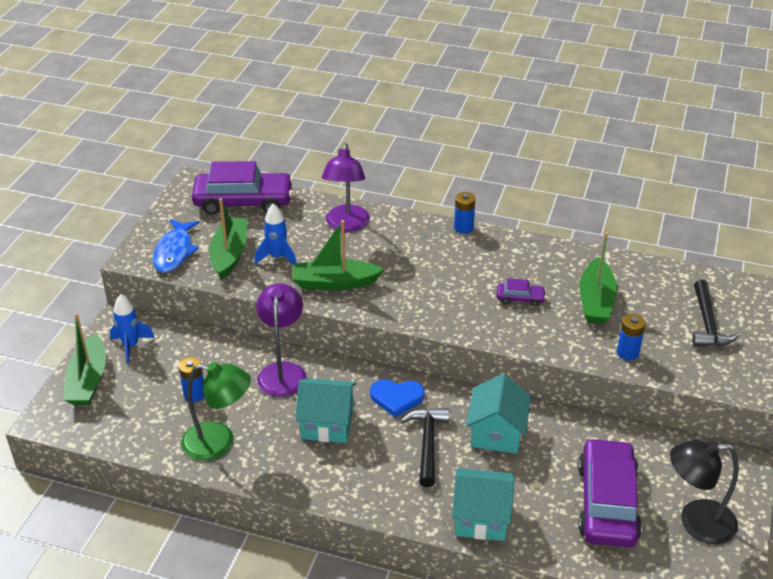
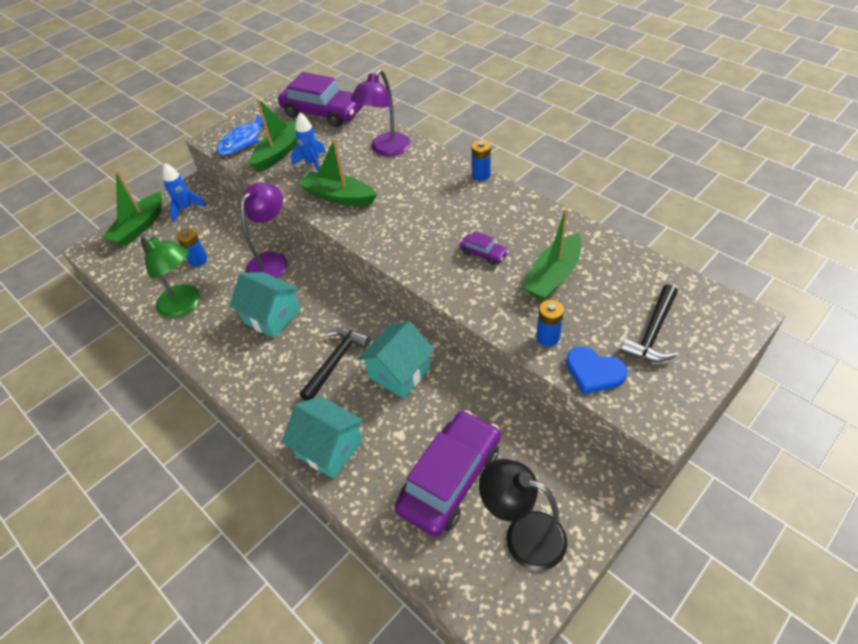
camera: 30 degrees right, 10 degrees up
blue heart [370,379,424,417] -> blue heart moved to [566,346,628,394]

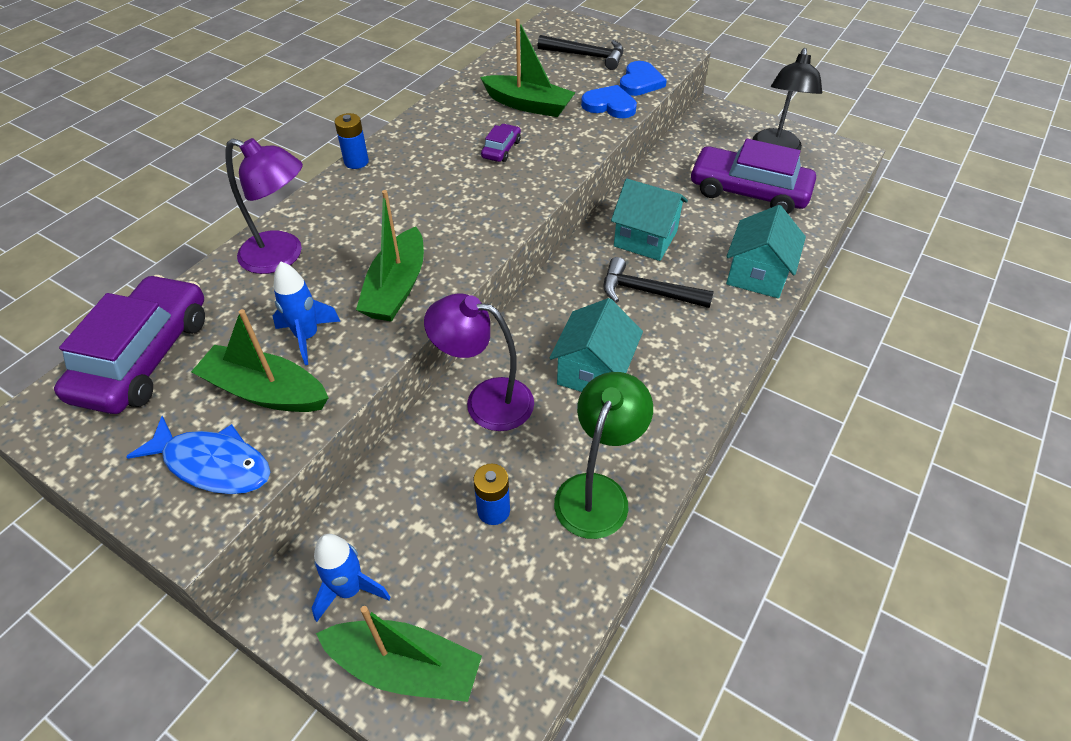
camera: 105 degrees left, 0 degrees up
blue battery [536,300,564,347] -> blue heart [581,85,637,118]

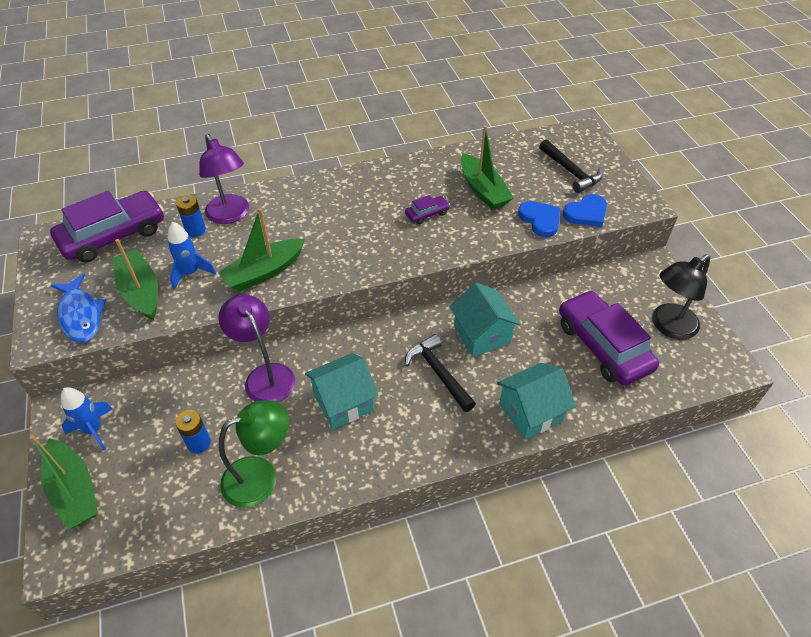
camera: 40 degrees right, 0 degrees up
blue battery [335,113,369,169] -> blue battery moved to [176,195,206,237]

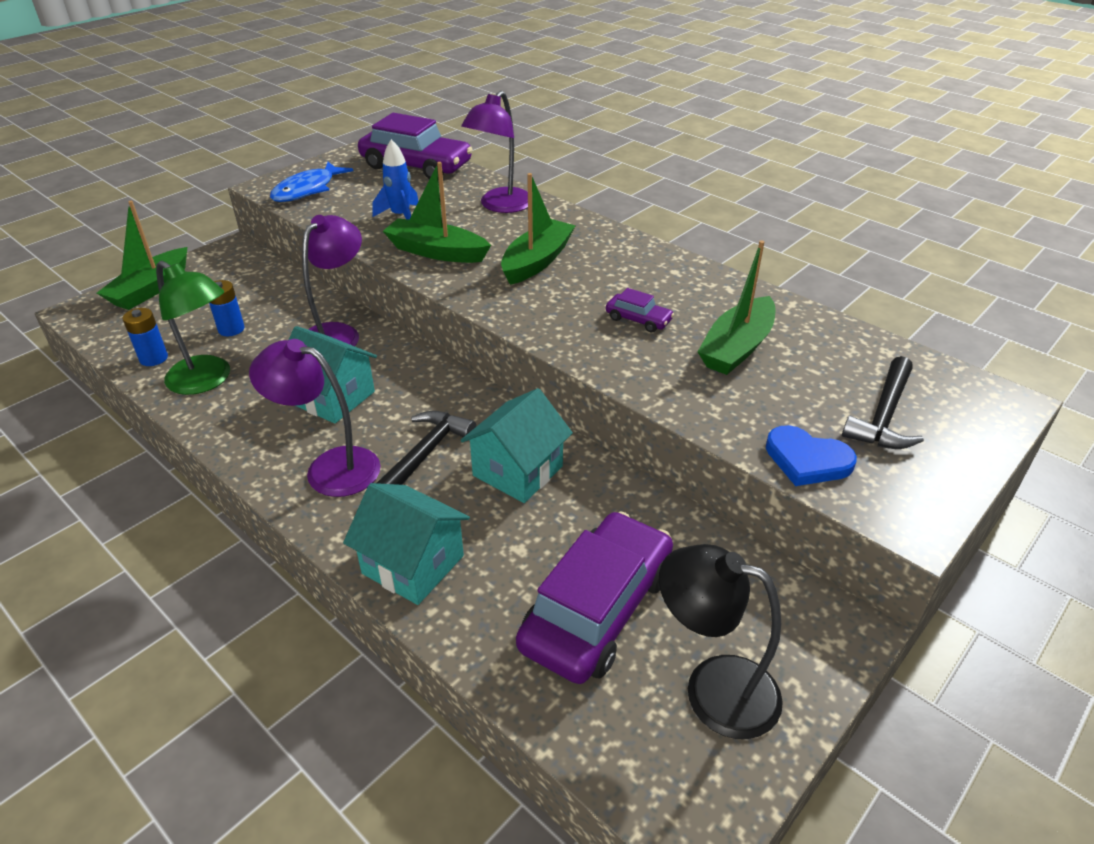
camera: 60 degrees right, 10 degrees down
blue rocket [61,387,113,450] -> none
green boat [112,239,158,320] -> green boat moved to [501,173,575,285]
blue battery [176,195,206,237] -> blue battery moved to [123,308,168,366]
blue heart [518,201,560,237] -> none
none -> purple lamp [249,339,381,497]

